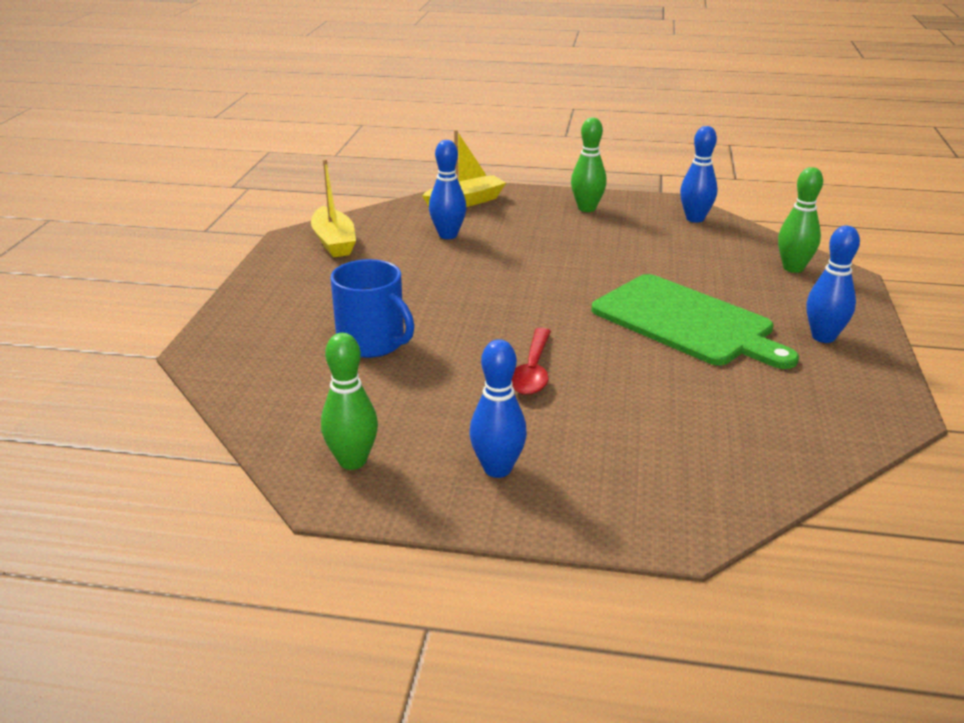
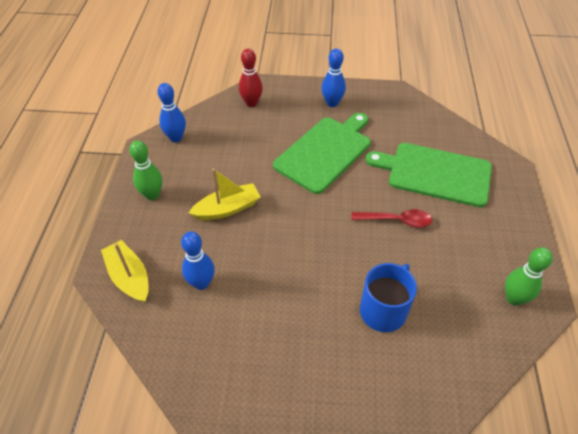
camera: 95 degrees left, 20 degrees up
yellow boat [311,159,356,257] -> yellow boat moved to [189,168,261,220]
blue bowling pin [469,339,527,478] -> none
green bowling pin [778,167,823,273] -> red bowling pin [239,48,263,107]
none -> green cutting board [365,143,492,207]

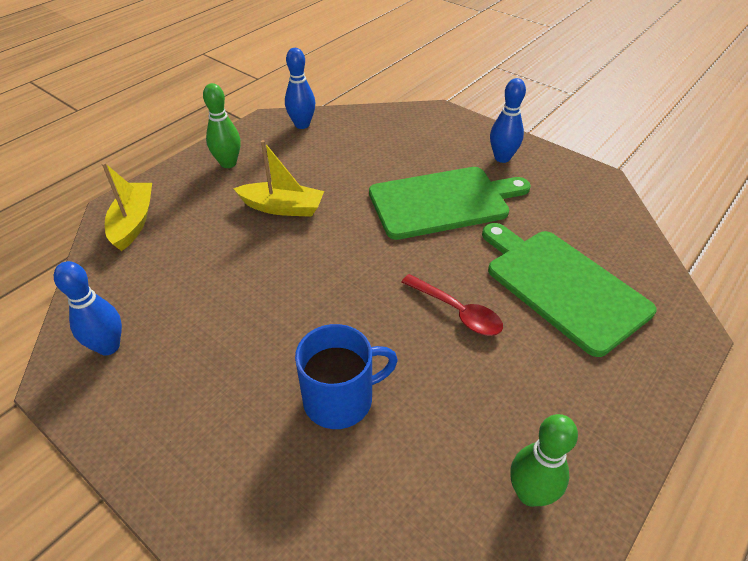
camera: 35 degrees right, 5 degrees down
blue bowling pin [181,231,215,290] -> blue bowling pin moved to [54,261,122,355]
red bowling pin [239,48,263,107] -> none

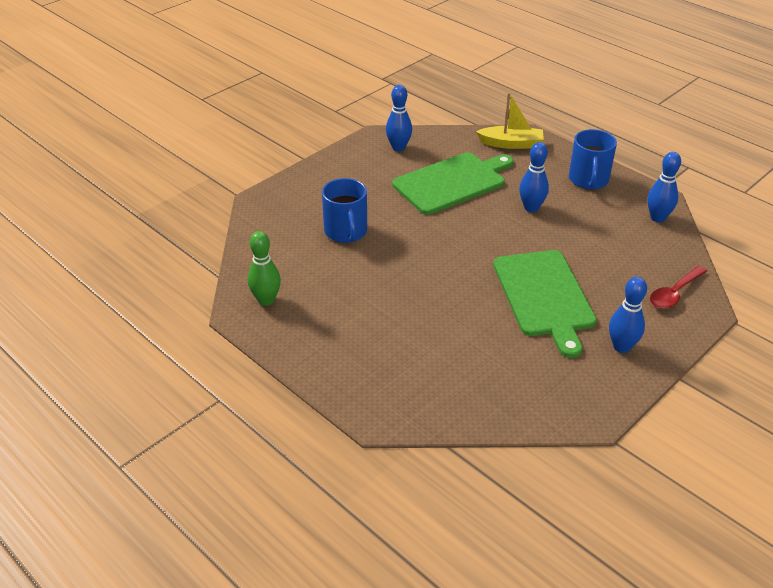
camera: 95 degrees right, 5 degrees down
green bowling pin [203,83,240,168] -> blue mug [569,129,617,189]
yellow boat [233,140,324,217] -> blue bowling pin [519,142,549,212]
red spoon [401,274,503,336] -> red spoon moved to [650,266,707,309]
green cutting board [482,223,656,357] -> green cutting board moved to [392,152,514,215]

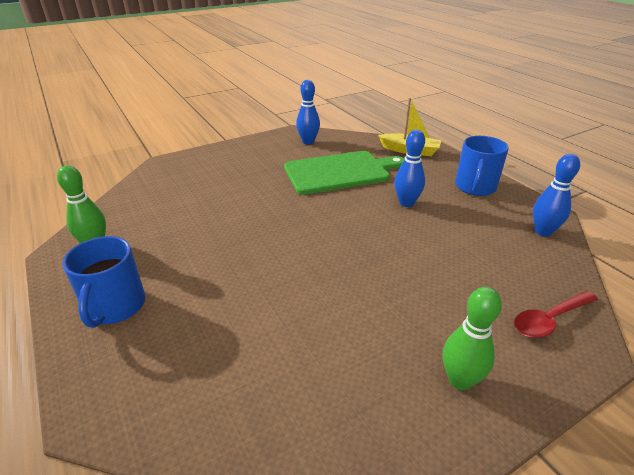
camera: 15 degrees right, 5 degrees down
blue mug [322,178,367,243] -> blue mug moved to [62,236,145,328]
green cutting board [493,250,597,358] -> none
blue bowling pin [609,277,647,353] -> green bowling pin [443,287,502,390]

